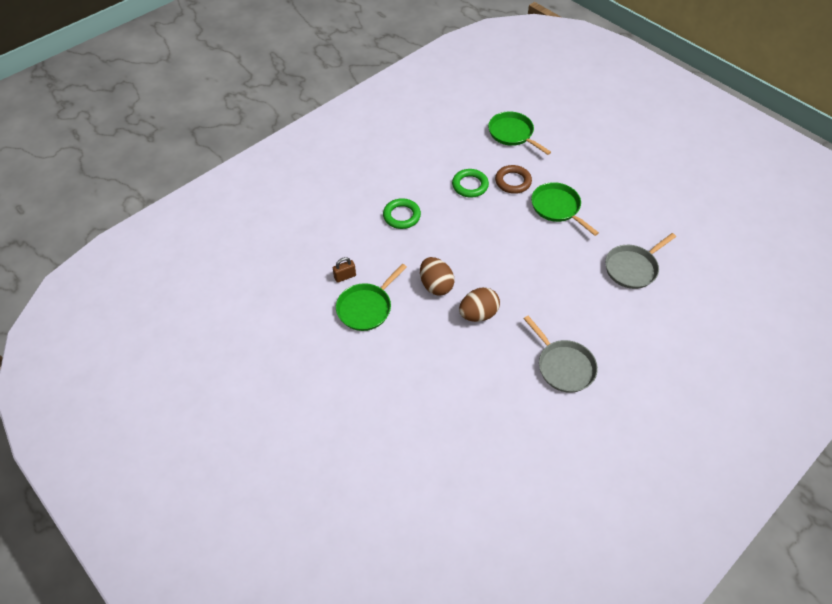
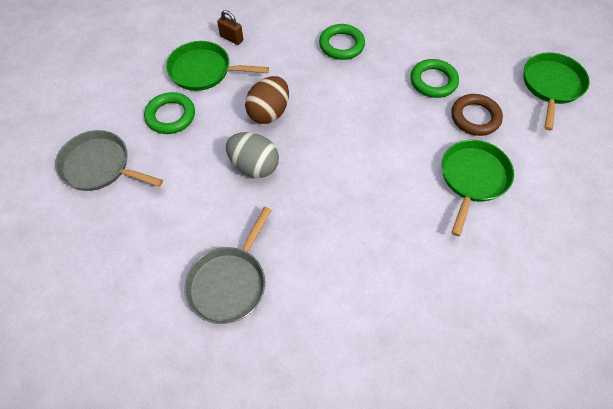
camera: 60 degrees right, 5 degrees up
brown egg [459,287,500,322] -> grey egg [226,132,279,178]
grey pan [605,233,676,289] -> grey pan moved to [55,130,163,191]
none -> green ring [144,92,195,134]

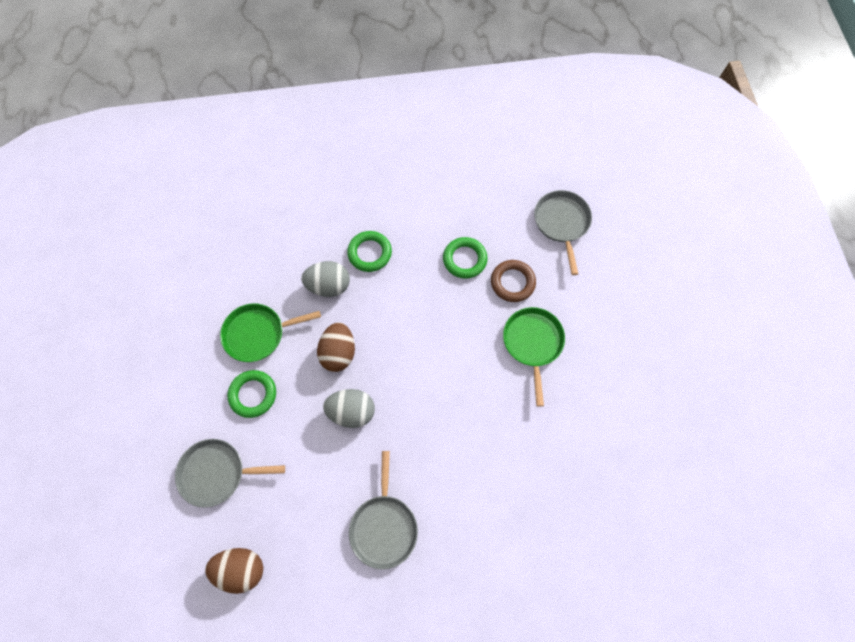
camera: 25 degrees left, 10 degrees up
brown padlock [217,10,243,45] -> none
green pan [524,52,590,131] -> grey pan [534,190,592,275]
none -> brown egg [205,548,263,594]
none -> grey egg [301,261,350,297]

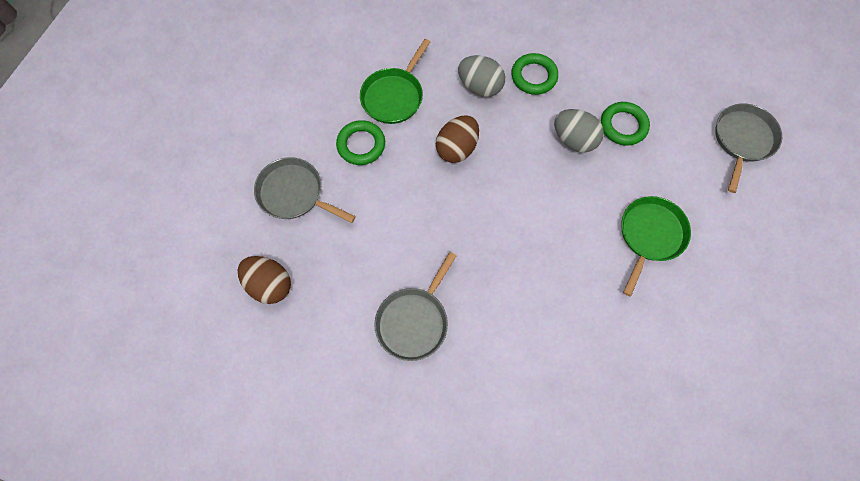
camera: 30 degrees right, 0 degrees up
green pan [220,304,321,362] -> green pan turned 75 degrees counterclockwise [360,39,430,124]
grey egg [323,389,375,428] -> grey egg moved to [554,109,604,153]
brown ring [491,260,536,302] -> none

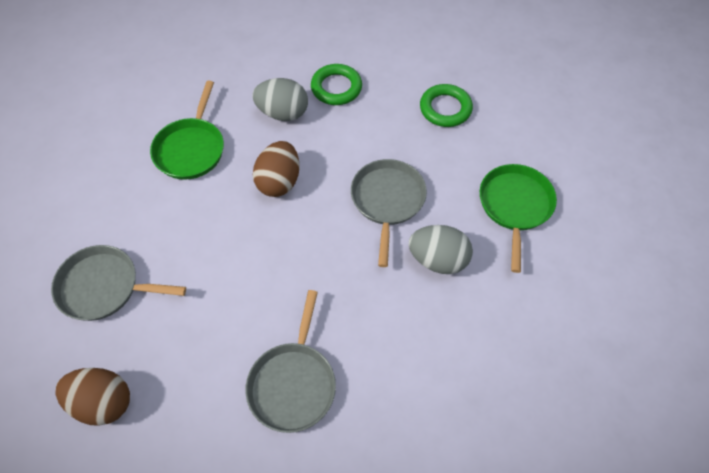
camera: 20 degrees left, 10 degrees down
green ring [336,120,385,165] -> none
grey egg [554,109,604,153] -> grey egg moved to [409,225,473,274]
grey pan [715,104,782,193] -> grey pan moved to [351,159,427,267]

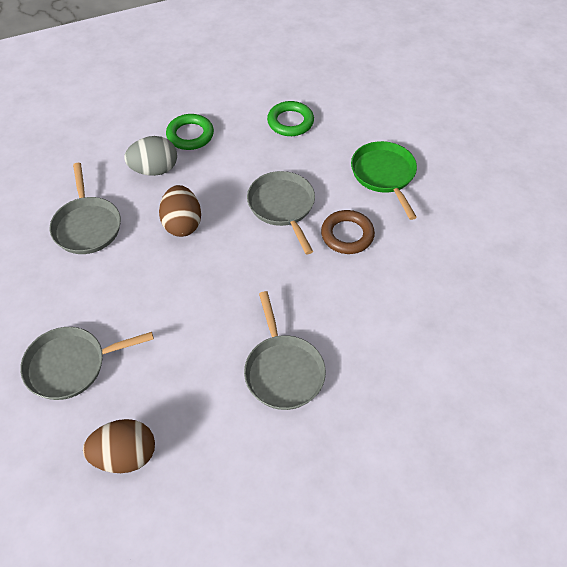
camera: 25 degrees left, 5 degrees down
green pan [150,81,224,180] -> grey pan [50,163,121,254]
grey egg [409,225,473,274] -> brown ring [321,210,375,254]

